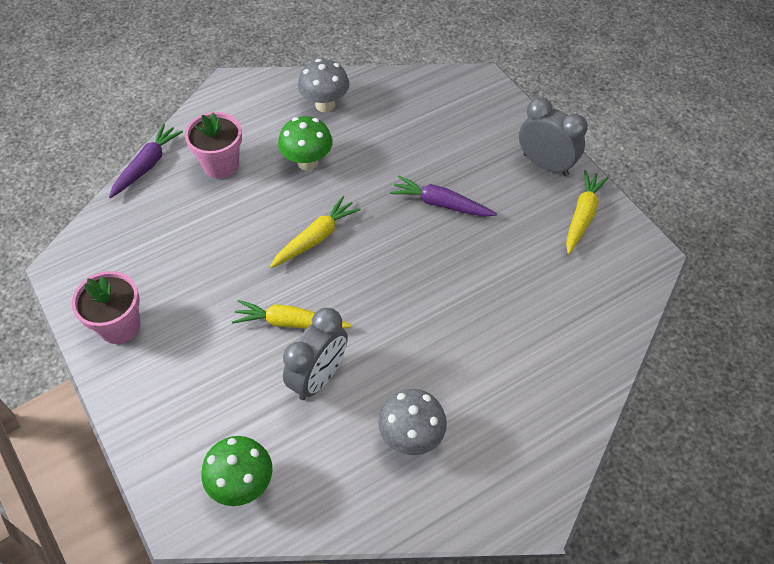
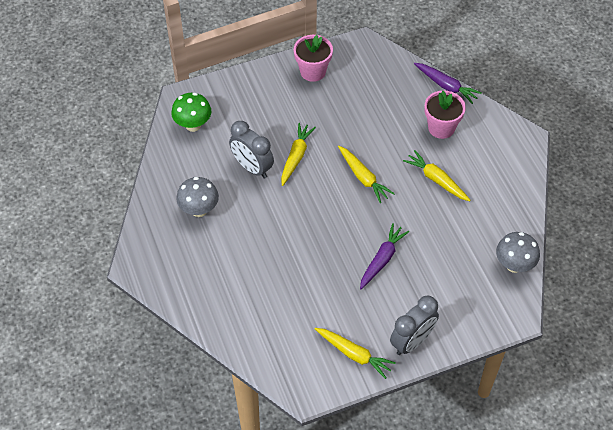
camera: 100 degrees right, 0 degrees up
green mushroom [278,116,333,171] -> yellow carrot [403,150,471,201]
grey mushroom [298,59,349,112] -> grey mushroom moved to [496,232,540,273]

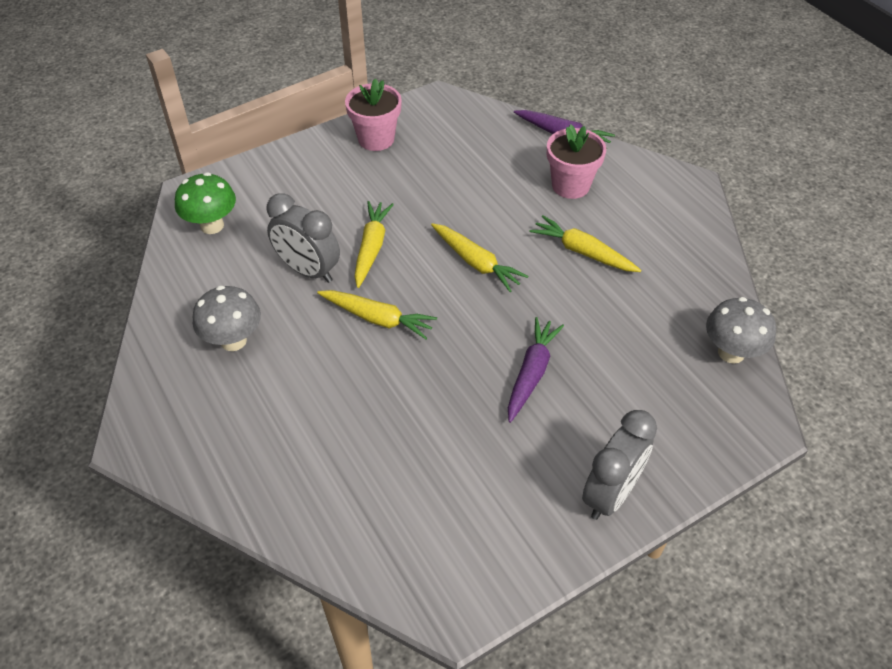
camera: 10 degrees left, 5 degrees down
yellow carrot [315,328,396,379] -> yellow carrot moved to [317,290,437,339]

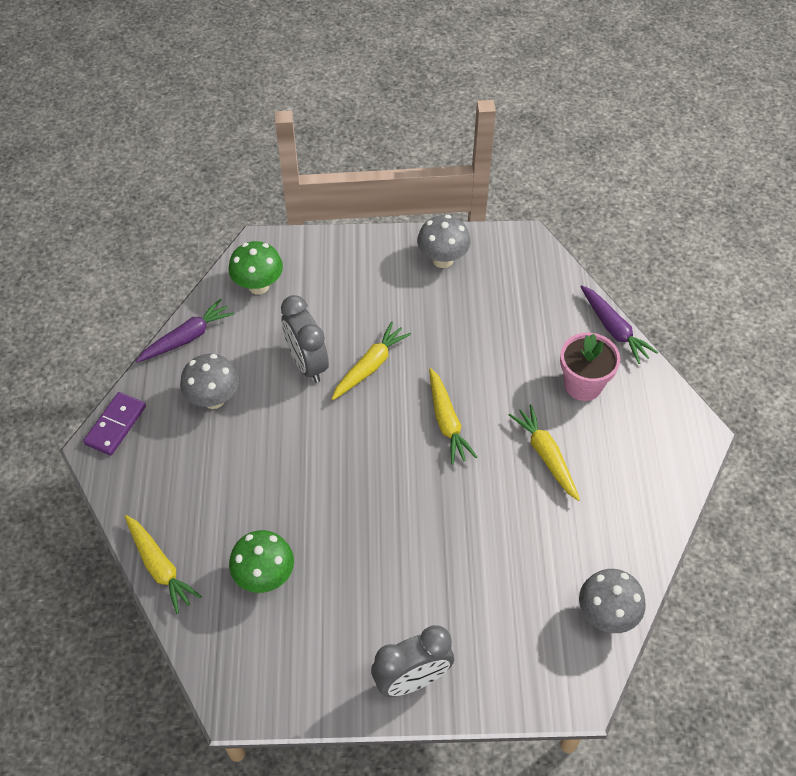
camera: 30 degrees right, 5 degrees up
yellow carrot [317,290,437,339] -> yellow carrot moved to [125,515,202,614]
pink flower pot [345,78,402,151] -> grey mushroom [417,215,471,268]
purple carrot [508,317,564,423] -> purple carrot moved to [136,299,234,362]
none -> purple domino [83,392,146,456]
none -> green mushroom [229,530,294,593]

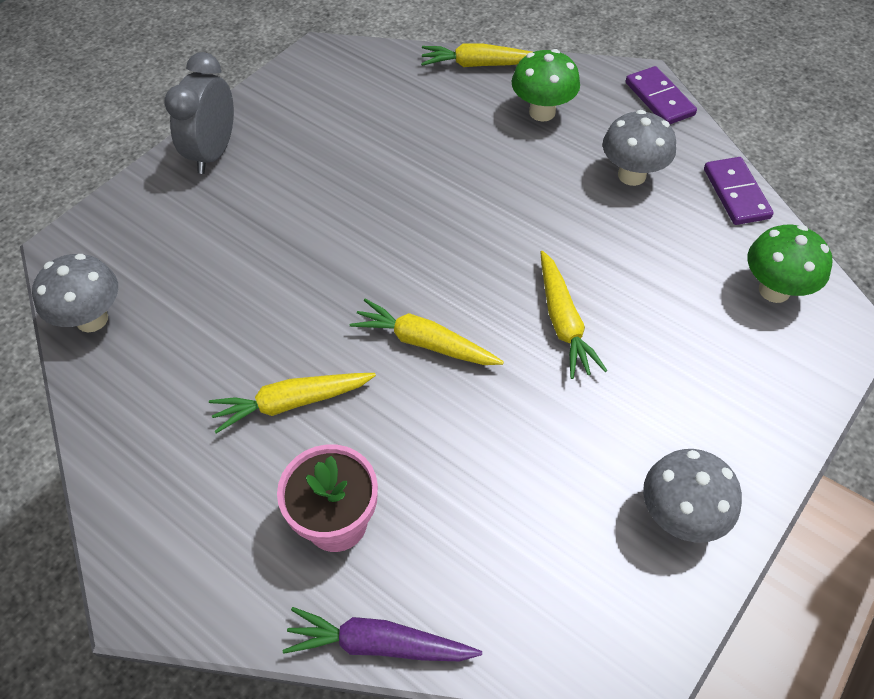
camera: 130 degrees right, 0 degrees up
purple carrot [136,299,234,362] -> purple domino [704,157,774,225]
green mushroom [229,530,294,593] -> green mushroom moved to [512,49,580,121]
grey clock [281,295,329,383] -> none
yellow carrot [509,405,580,501] -> yellow carrot turned 150 degrees clockwise [209,373,376,433]

